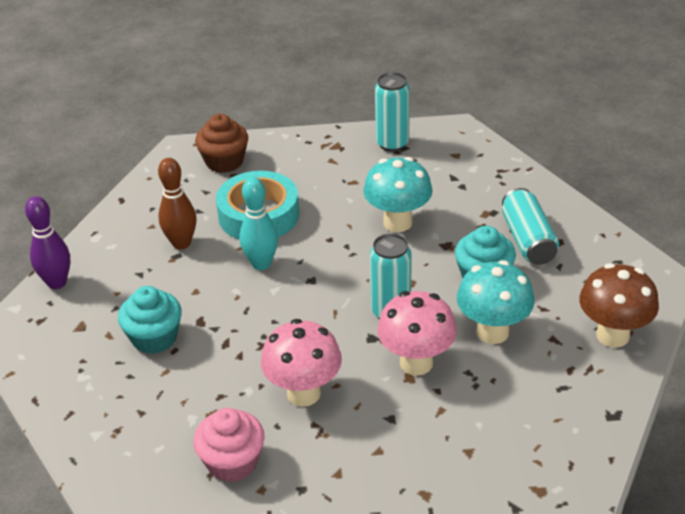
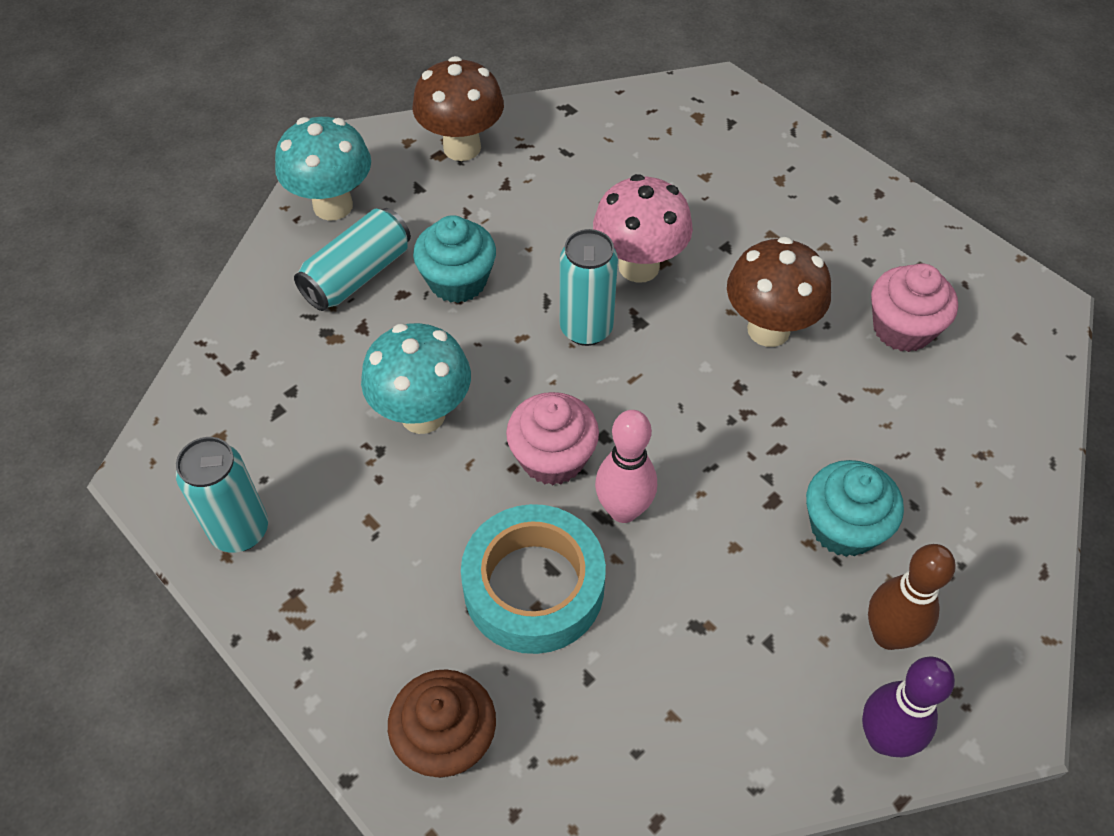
camera: 130 degrees left, 15 degrees up
brown bowling pin [158,158,197,249] -> brown bowling pin moved to [868,544,956,650]
turquoise bowling pin [240,177,278,270] -> pink bowling pin [595,410,657,523]
pink mushroom [261,319,342,407] -> brown mushroom [727,236,831,347]
turquoise mushroom [457,260,535,344] -> turquoise mushroom moved to [275,117,371,221]
none -> pink cupcake [506,392,599,485]

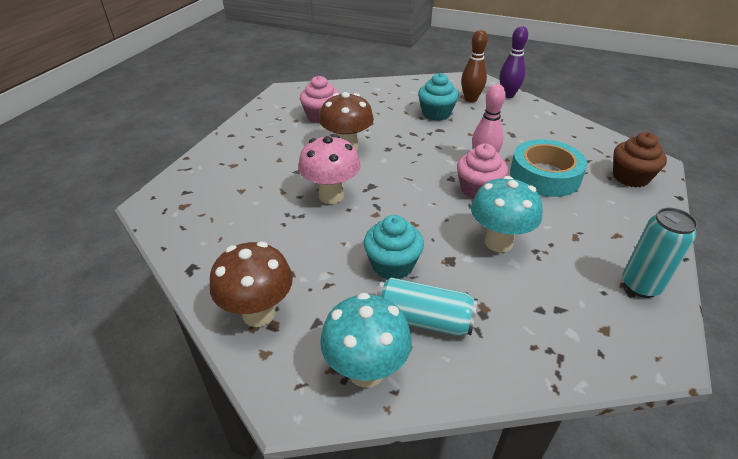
camera: 115 degrees left, 15 degrees down
turquoise can [560,229,618,346] -> none

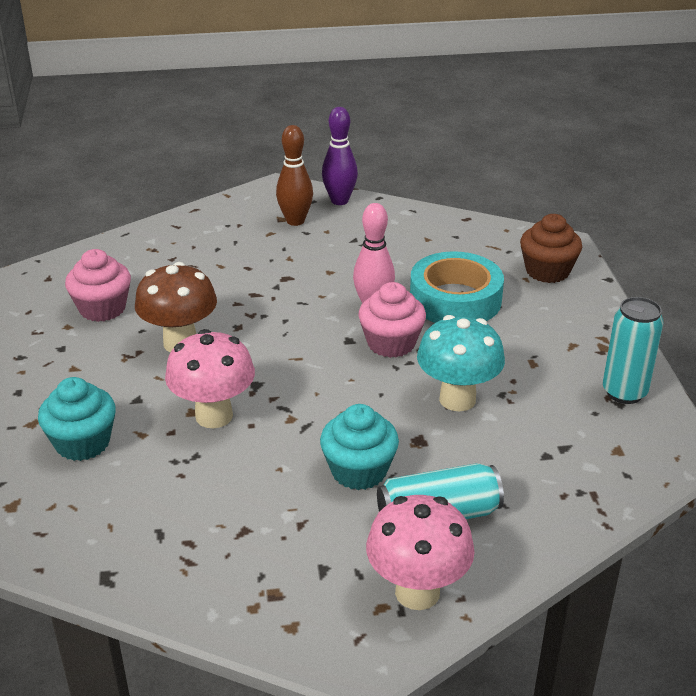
camera: 30 degrees left, 5 degrees down
brown mushroom [210,242,293,327] -> none
turquoise mushroom [320,293,412,388] -> pink mushroom [366,495,475,610]
turquoise cupcake [418,73,459,121] -> turquoise cupcake moved to [38,377,116,461]

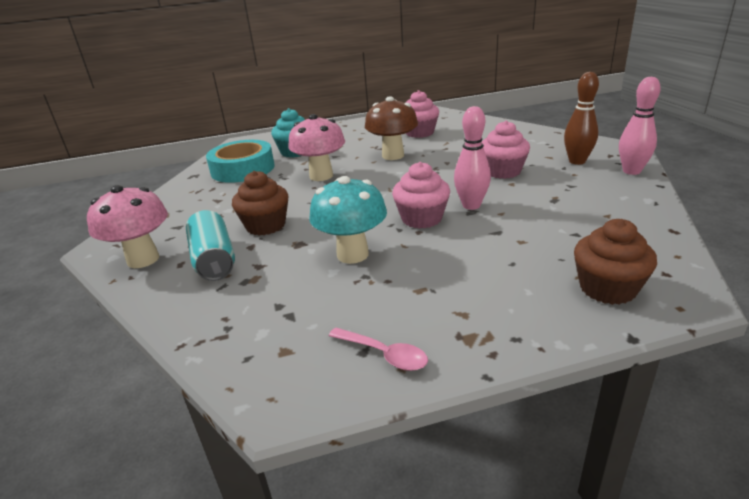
camera: 85 degrees right, 5 degrees down
turquoise cupcake [320,404,399,490] -> brown cupcake [232,171,288,236]
purple bowling pin [322,107,358,205] -> pink bowling pin [619,76,661,175]
turquoise tape [410,251,504,323] -> turquoise tape moved to [206,140,275,183]
turquoise can [603,297,663,404] -> pink spoon [329,328,428,371]
none -> pink cupcake [481,121,530,179]

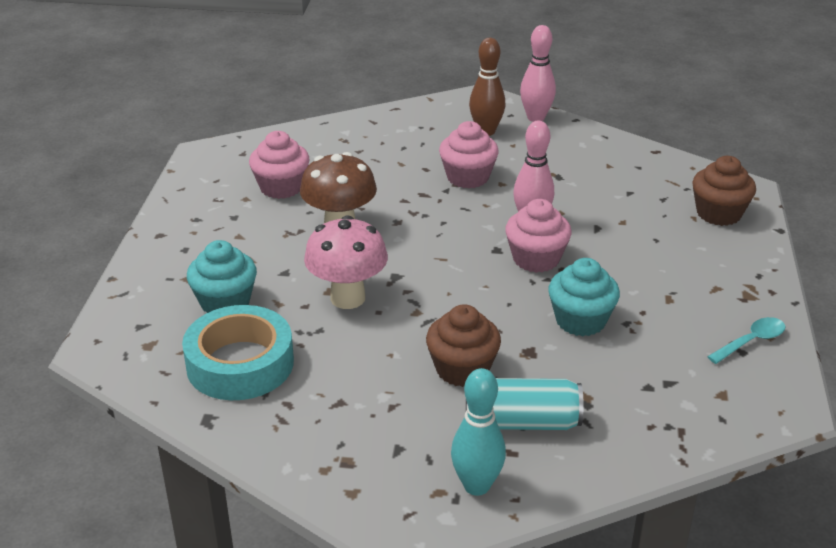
camera: 70 degrees left, 5 degrees up
pink mushroom [87,185,168,268] -> turquoise bowling pin [451,368,506,496]
turquoise mushroom [309,176,387,264] -> turquoise cupcake [548,258,620,336]
pink spoon [329,328,428,371] -> turquoise spoon [707,317,786,364]

